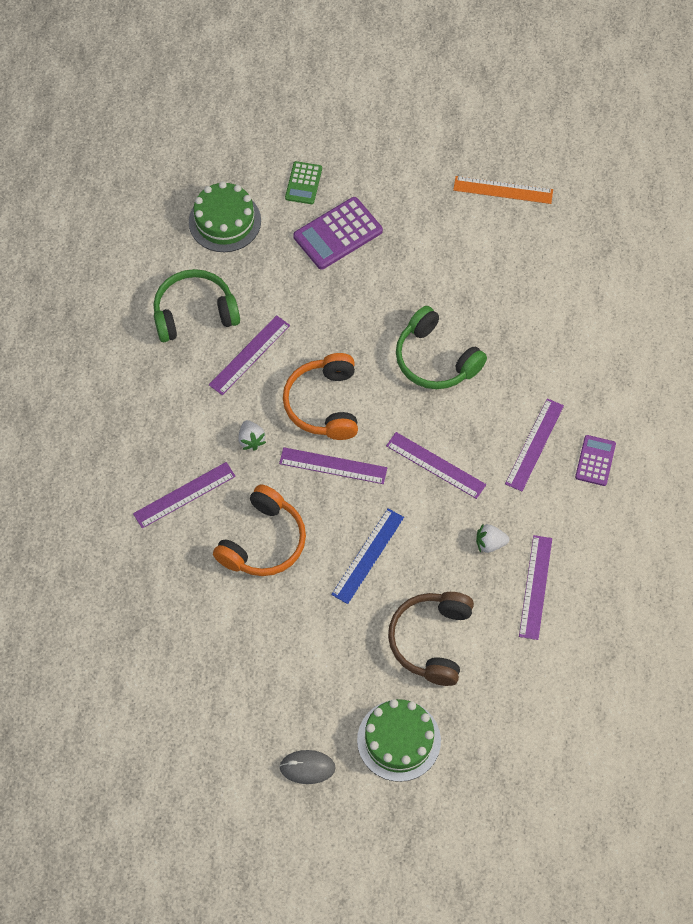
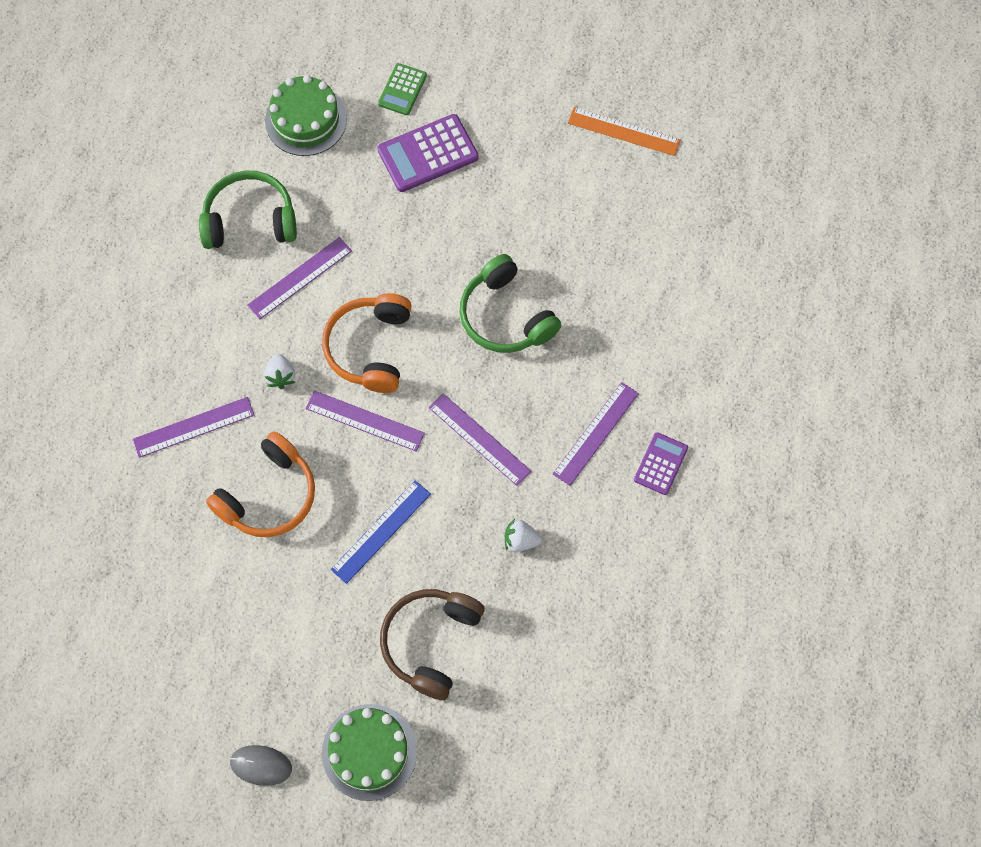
camera: 10 degrees right, 5 degrees up
purple ruler [519,535,552,640] -> none

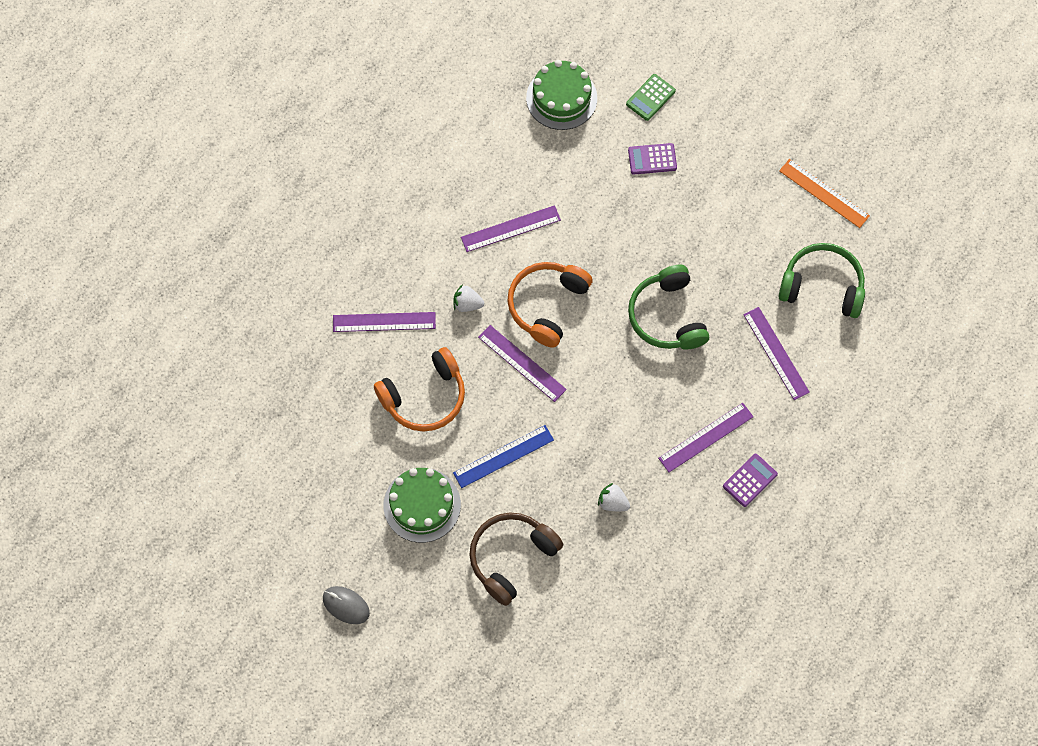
camera: 20 degrees right, 0 degrees up
green headphones [199,170,297,249] -> green headphones moved to [779,243,865,318]
white strawberry [264,353,295,389] -> white strawberry turned 90 degrees clockwise [453,284,484,312]
green cake [322,704,417,801] -> green cake moved to [383,468,461,543]
purple calculator [377,114,479,192] -> purple calculator [628,143,677,175], size x0.60
purple ruler [429,393,531,486] -> purple ruler moved to [743,307,810,400]

